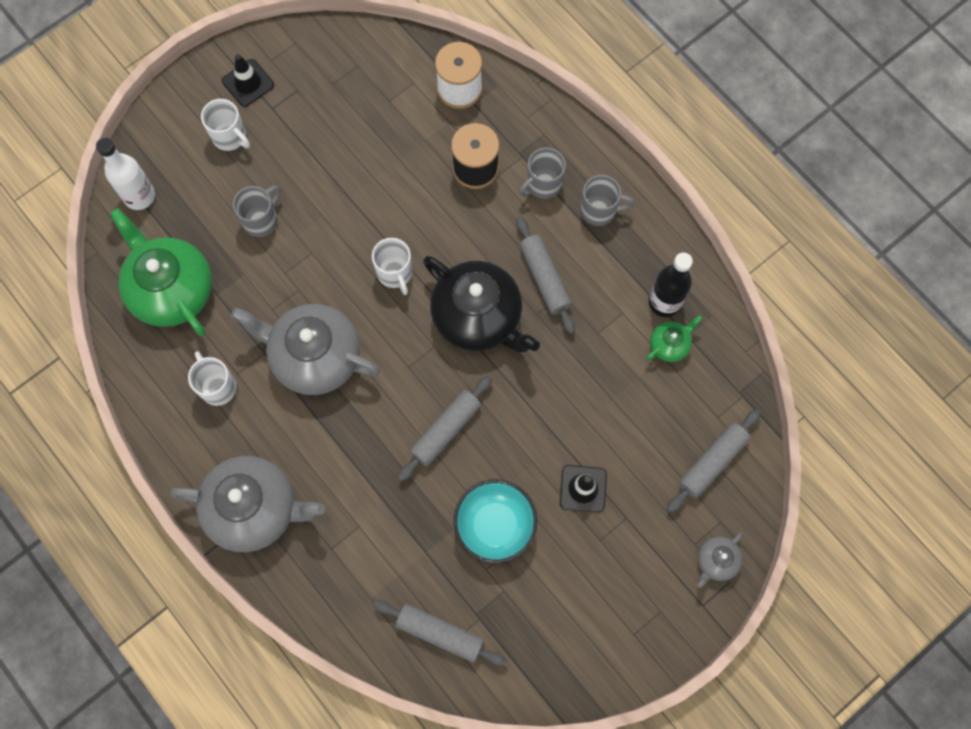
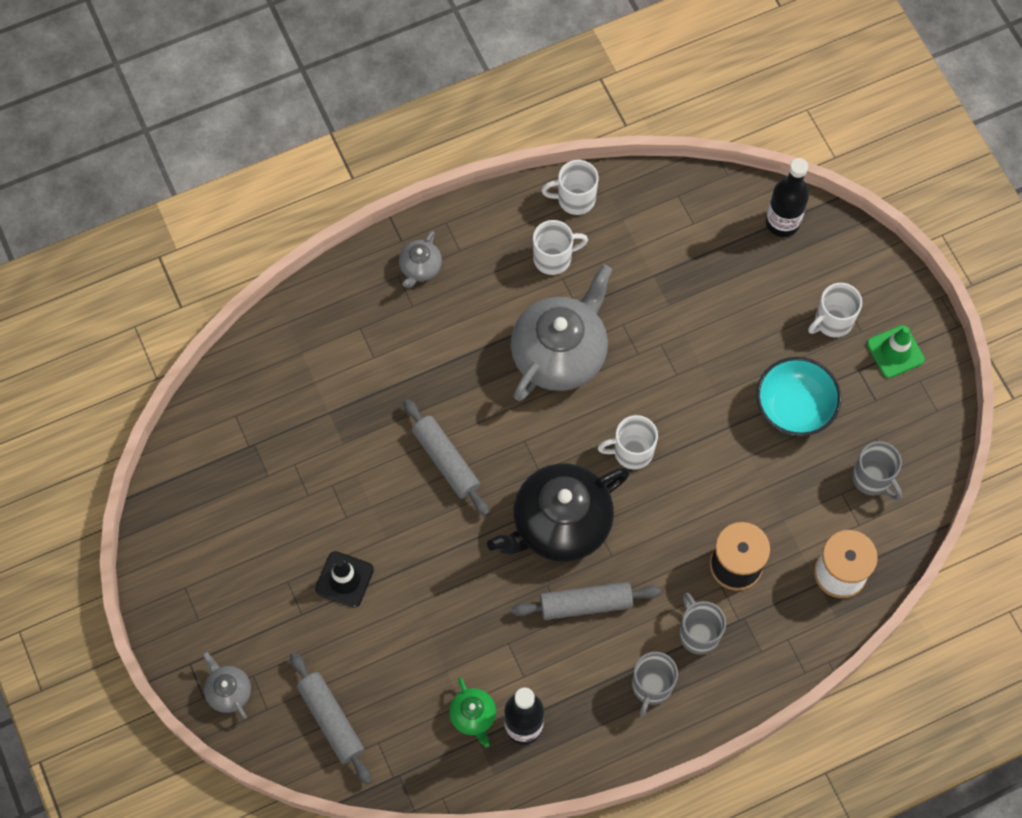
camera: 105 degrees right, 5 degrees down
white bottle [96,137,155,210] -> black bottle [766,158,809,237]
green teapot [110,208,212,336] -> none
grey teapot [170,456,325,552] -> grey teapot [399,231,442,288], size x0.45
black traffic cone [222,54,274,107] -> green traffic cone [867,325,925,378]
grey mug [233,186,281,237] -> grey mug moved to [852,441,902,501]
grey rolling pin [373,600,507,666] -> none
turquoise bowl [454,480,537,563] -> turquoise bowl moved to [756,357,841,436]
none -> white mug [541,160,598,215]

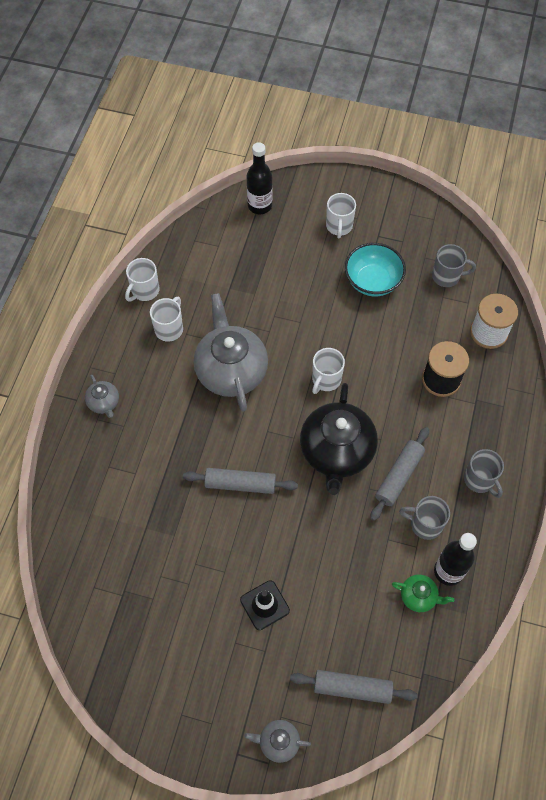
camera: 50 degrees left, 5 degrees down
grey mug [679,593,726,655] -> grey mug moved to [399,496,450,540]
green traffic cone [867,325,925,378] -> none

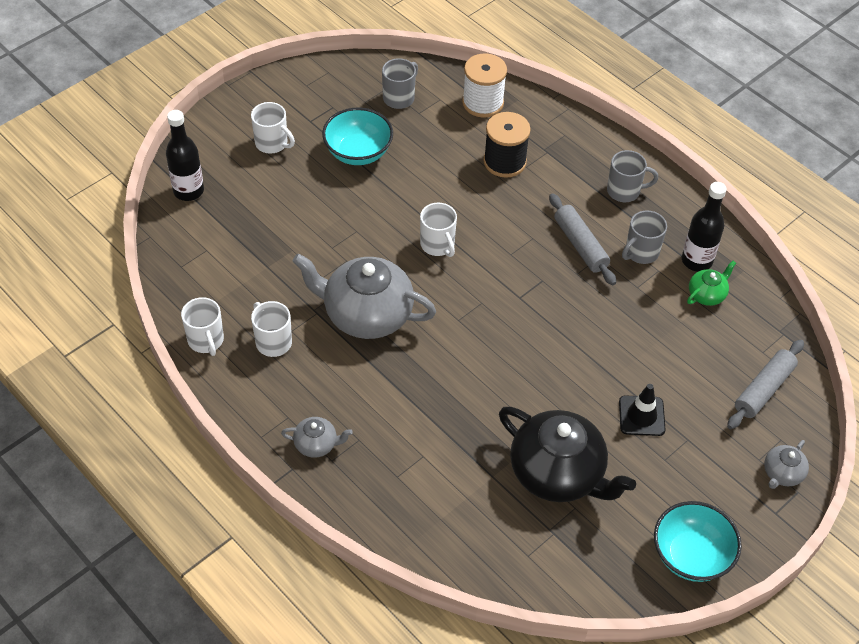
camera: 60 degrees left, 10 degrees down
grey rolling pin [183,468,298,494] -> none
black teapot [300,383,378,495] -> black teapot moved to [499,407,636,502]
none -> turquoise bowl [654,501,742,582]

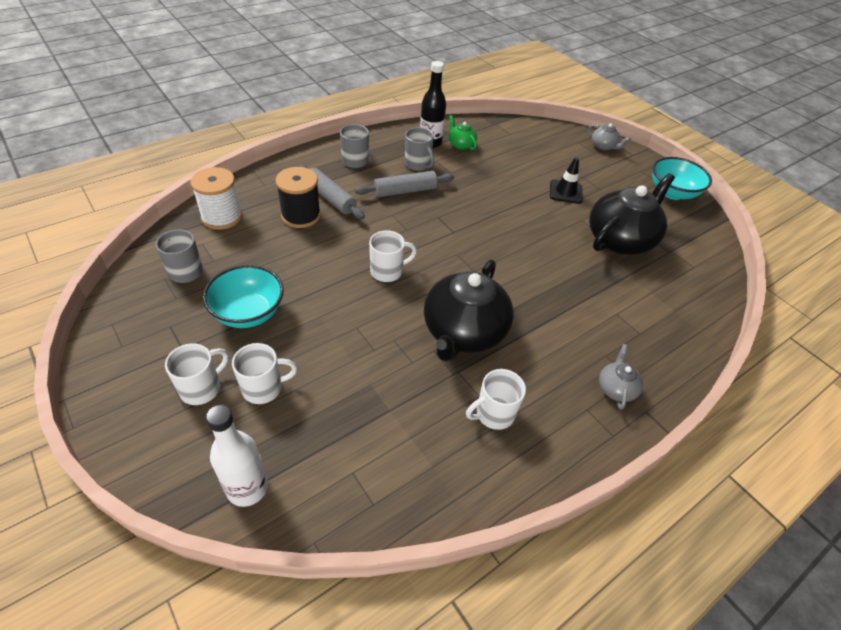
camera: 85 degrees left, 5 degrees down
black bottle [166,110,204,201] -> white bottle [206,405,268,507]
white mug [181,297,224,356] -> white mug moved to [232,343,297,404]
grey teapot [293,254,436,339] -> black teapot [424,260,514,361]
grey rolling pin [727,339,804,429] -> grey rolling pin moved to [298,164,365,219]

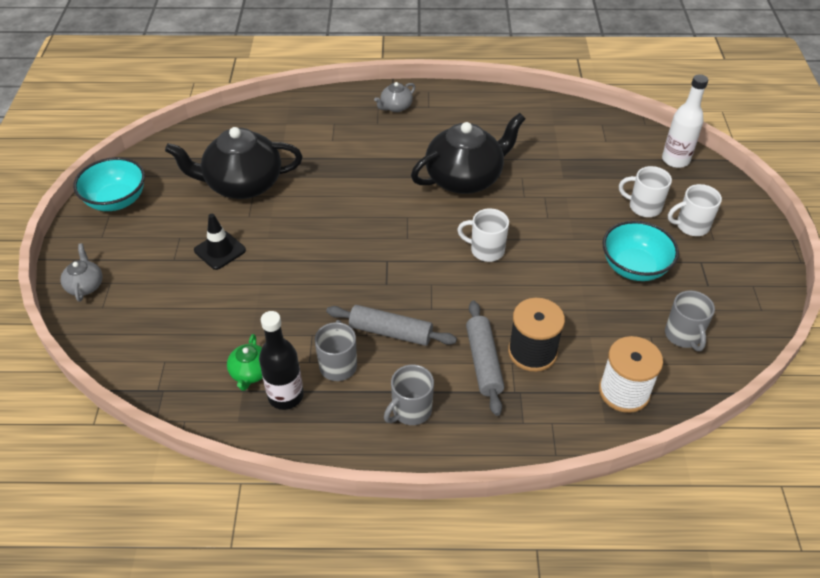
camera: 140 degrees left, 0 degrees up
white mug [466,369,526,430] -> none

